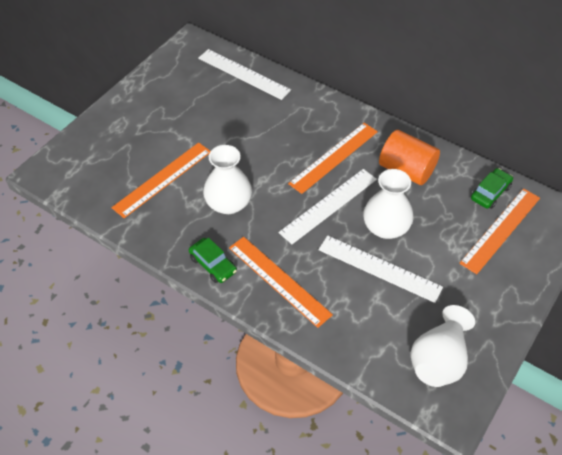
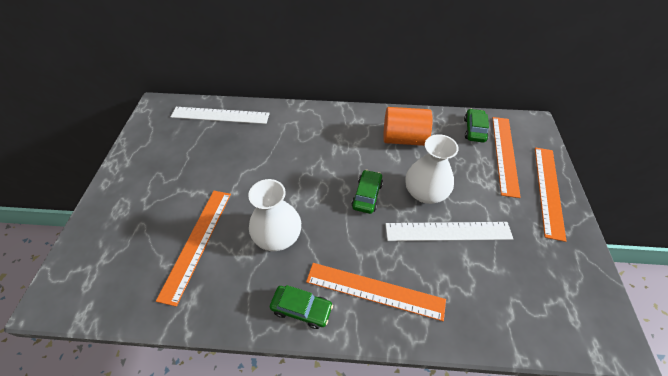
camera: 30 degrees left, 0 degrees up
white ruler [279,169,377,244] -> green car [351,170,383,214]
orange ruler [288,123,378,194] -> orange ruler moved to [535,147,566,242]
white vase [411,305,475,387] -> none

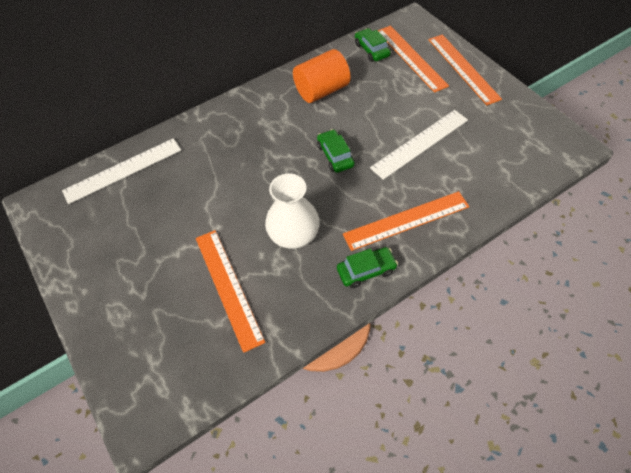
camera: 35 degrees left, 5 degrees up
white vase [405,134,459,204] -> none

